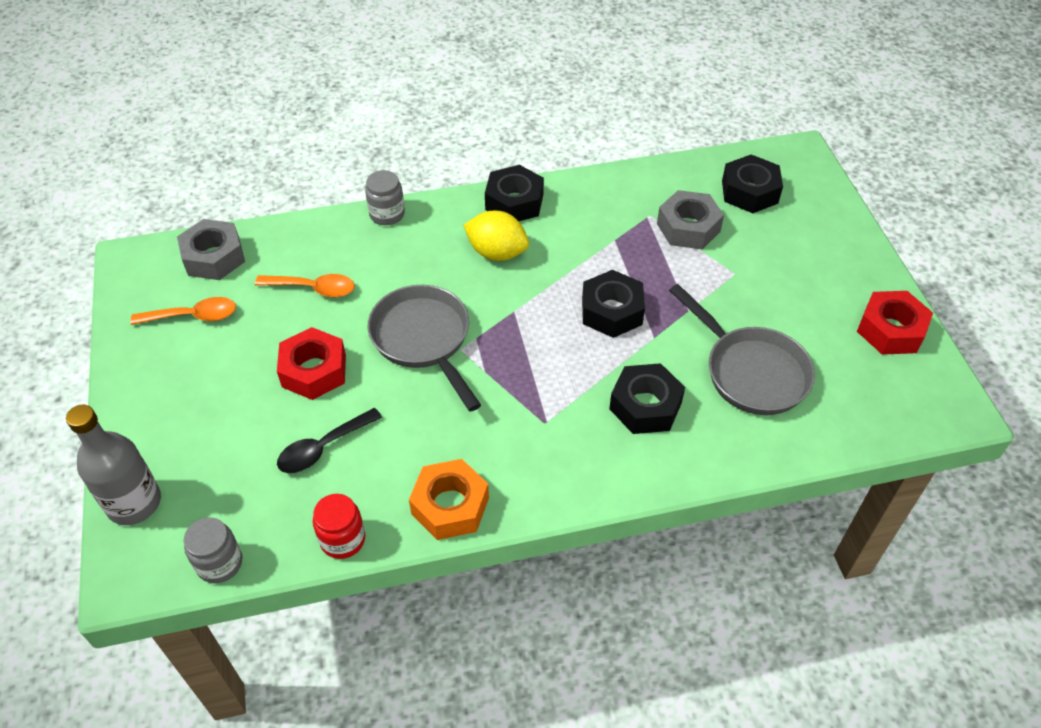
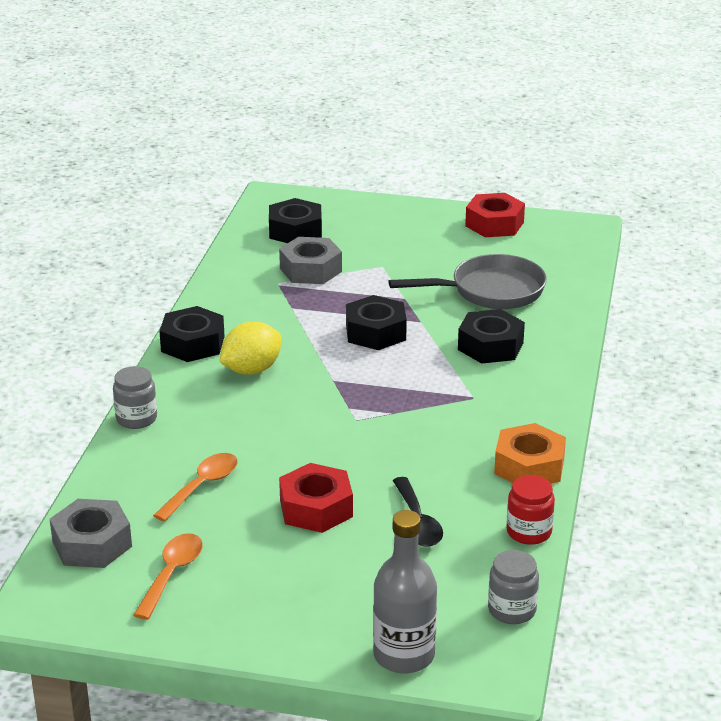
camera: 65 degrees left, 20 degrees down
grey pan [368,285,481,411] -> none

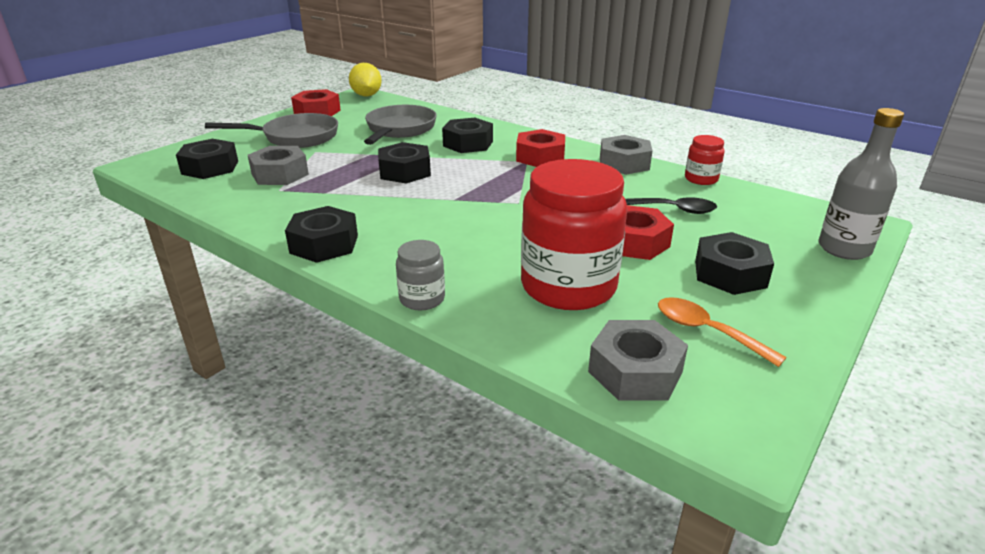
camera: 65 degrees left, 0 degrees up
orange spoon [153,453,238,522] -> red jar [521,159,627,310]
yellow lemon [220,322,282,375] -> yellow lemon moved to [349,63,382,97]
grey jar [488,550,539,624] -> none
orange nut [494,423,566,484] -> grey nut [600,135,652,175]
none -> grey pan [205,113,338,148]
none -> red nut [516,129,565,167]
none -> black nut [695,232,774,295]

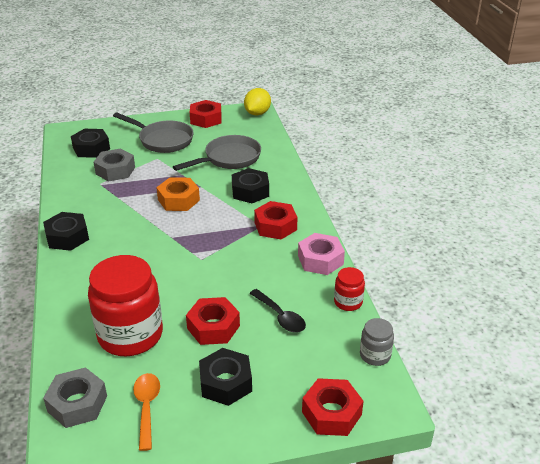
camera: 40 degrees right, 5 degrees up
black nut [378,142,431,184] -> orange nut [156,177,200,211]
grey jar [396,240,445,310] -> grey jar moved to [360,318,394,366]
grey nut [600,135,652,175] -> pink nut [298,233,345,275]
grey bottle [819,108,904,260] -> red nut [302,378,364,436]

